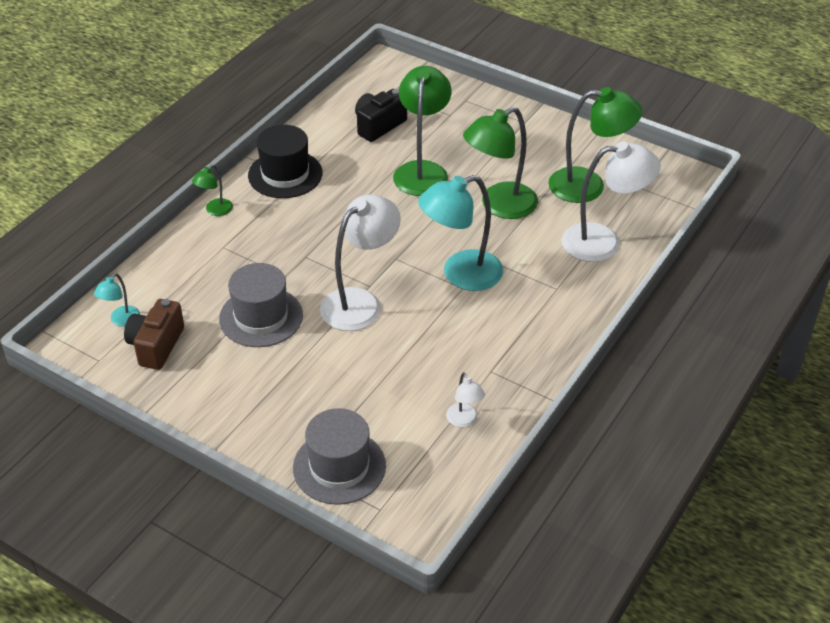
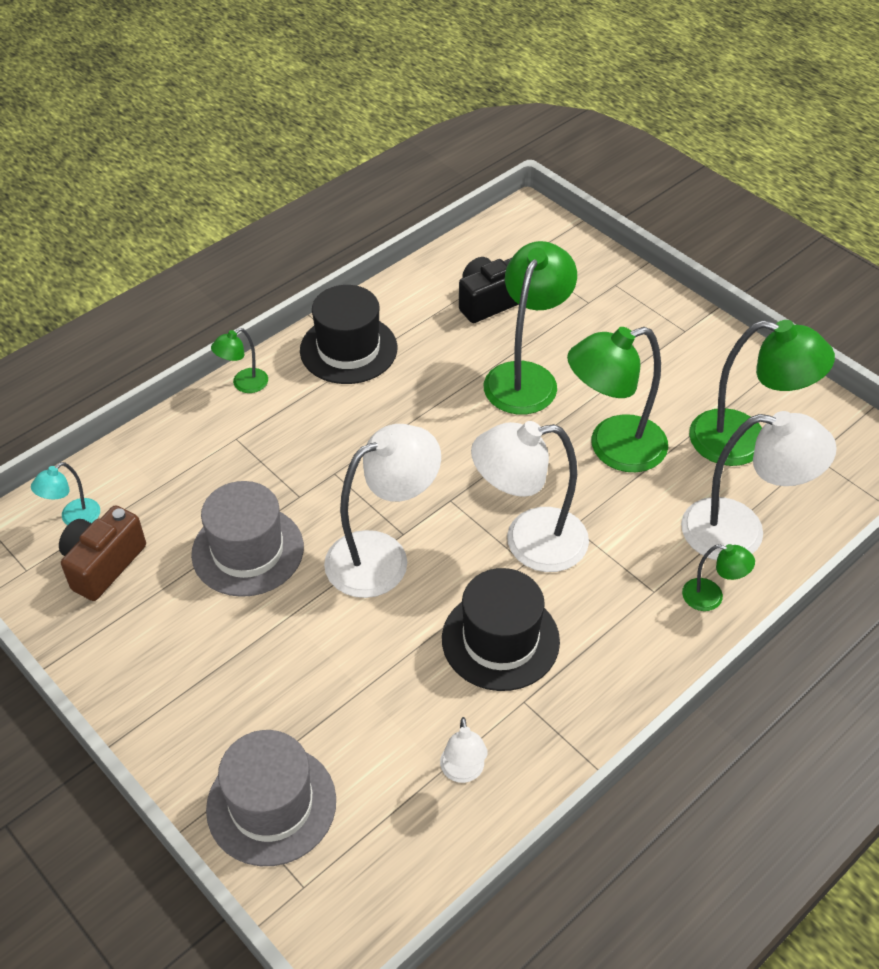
camera: 15 degrees right, 5 degrees up
turquoise lamp [418,175,503,291] -> white lamp [471,421,589,572]
none -> black hat [442,568,560,691]
none -> green lamp [682,544,755,611]

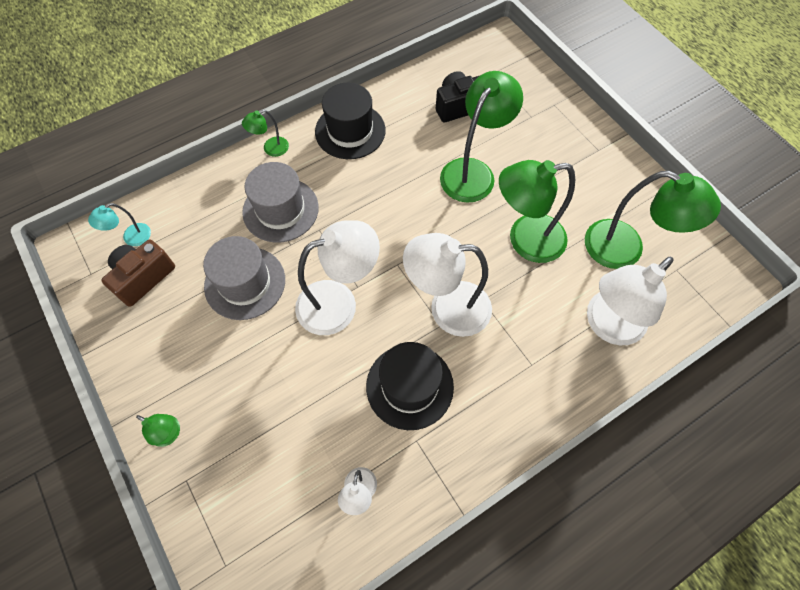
camera: 10 degrees right, 15 degrees up
grey hat [206,730,336,866] -> grey hat moved to [242,162,319,243]
white lamp [681,411,837,560] -> white lamp turned 120 degrees clockwise [587,256,674,345]
green lamp [682,544,755,611] -> green lamp moved to [136,414,180,447]

